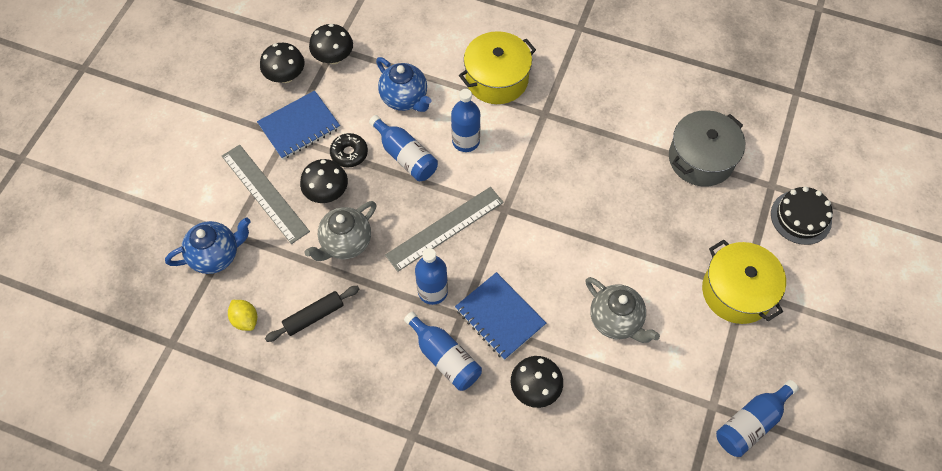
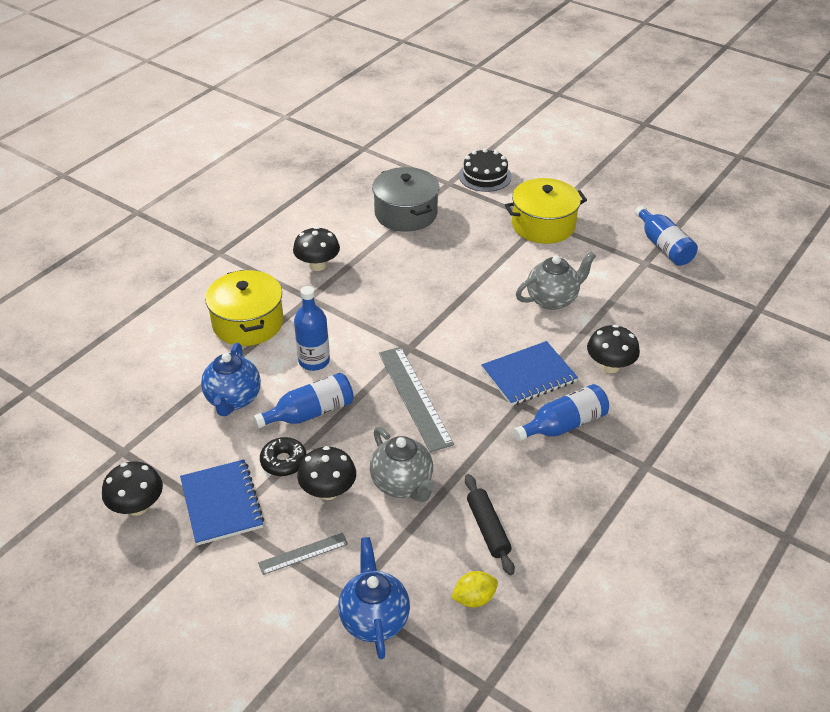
camera: 75 degrees left, 20 degrees down
grey ruler [222,145,310,244] -> grey ruler [258,533,348,575], size x0.54
black mushroom [309,24,353,64] -> black mushroom moved to [293,227,340,271]
blue teapot [376,57,431,112] -> blue teapot turned 120 degrees clockwise [201,343,261,416]
blue bottle [415,248,448,305] -> none

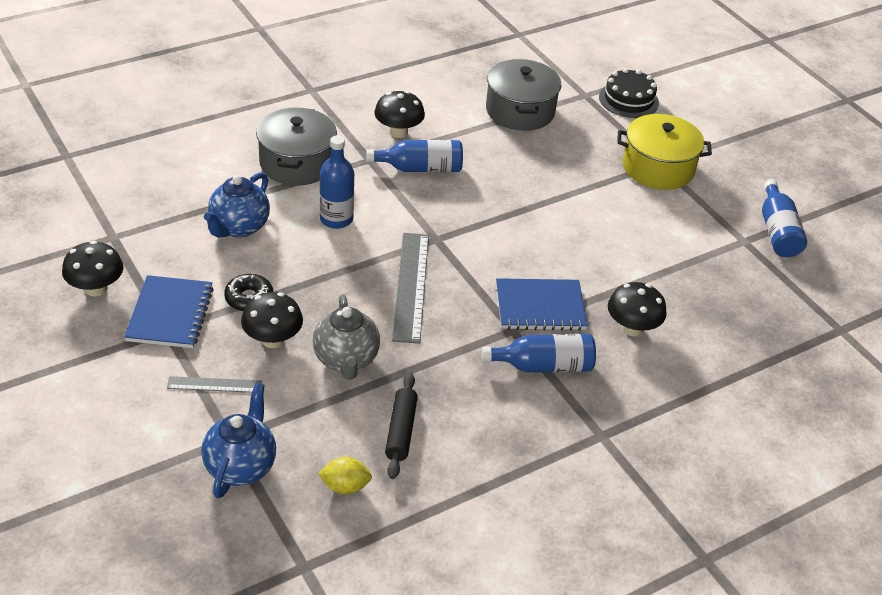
camera: 20 degrees right, 0 degrees up
yellow pot [205,270,284,346] -> grey pot [256,107,337,186]
blue bottle [253,373,354,428] -> blue bottle moved to [367,140,463,172]
grey teapot [516,251,596,310] -> none

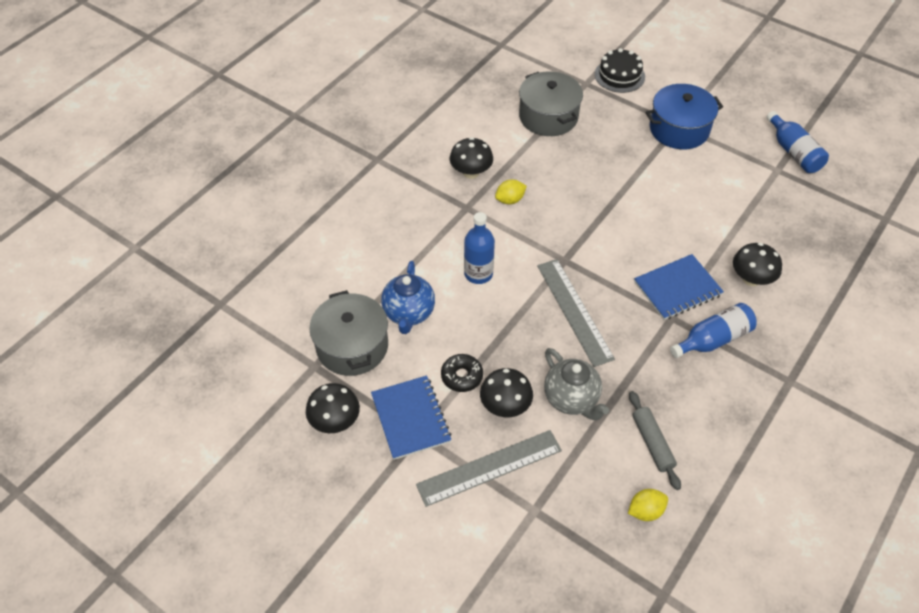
camera: 20 degrees left, 10 degrees up
grey ruler [167,376,262,393] -> grey ruler [416,430,562,507], size x1.86
blue teapot [201,383,276,498] -> none
grey pot [256,107,337,186] -> grey pot moved to [309,290,388,376]
blue bottle [367,140,463,172] -> yellow lemon [495,179,527,204]
black rolling pin [385,373,418,479] -> grey rolling pin [629,391,681,490]
yellow pot [617,114,712,190] -> blue pot [645,84,723,149]

